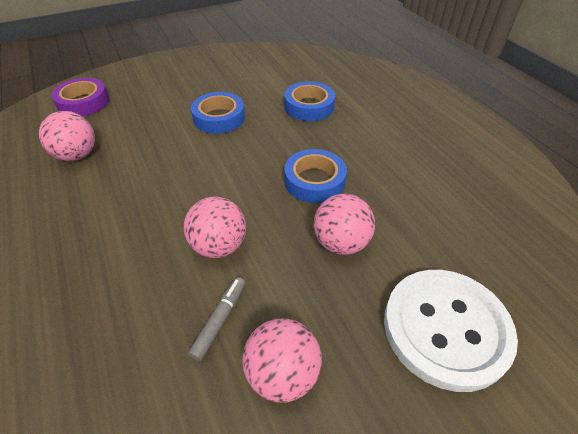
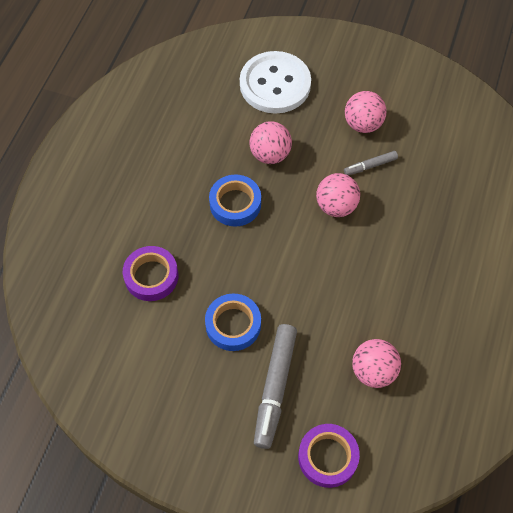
camera: 135 degrees left, 15 degrees up
blue tape [284,81,335,121] -> purple tape [123,246,178,301]
none -> grey marker [254,324,297,449]

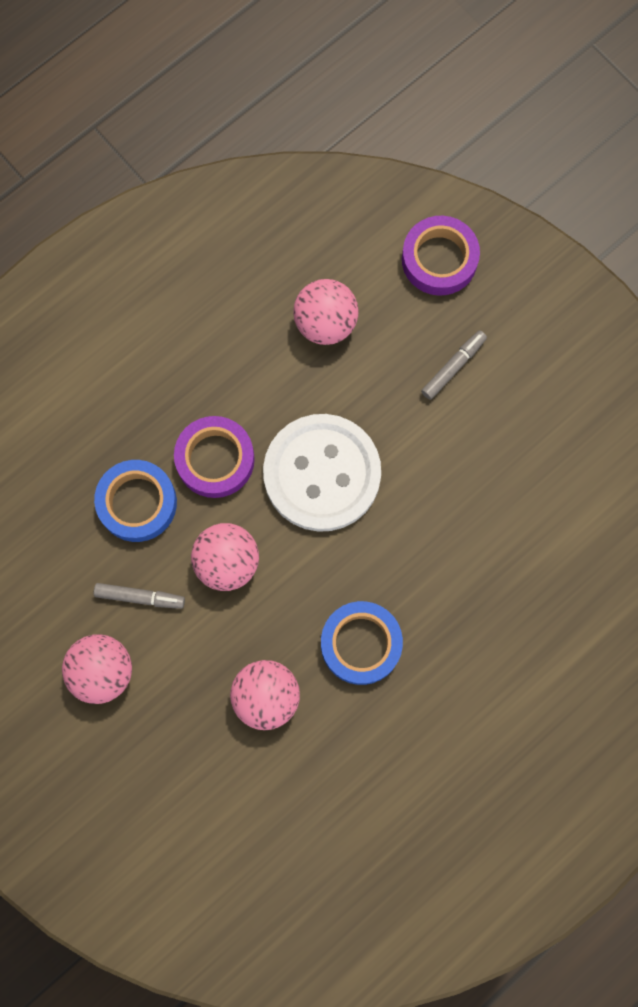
camera: 150 degrees left, 15 degrees up
purple tape [123,246,178,301] -> purple tape moved to [174,416,255,498]
blue tape [205,293,261,351] -> blue tape moved to [94,460,177,542]
white button [240,51,311,114] -> white button moved to [263,414,381,532]
grey marker [254,324,297,449] -> grey marker [421,330,487,400], size x0.51

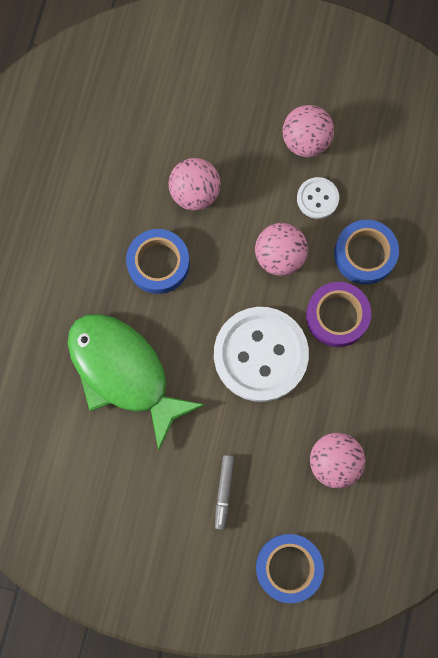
camera: 145 degrees right, 0 degrees up
grey marker [94,583,185,609] -> white button [297,177,339,219]
purple tape [402,216,480,296] -> blue tape [256,534,324,603]
none -> green fish [68,314,205,451]

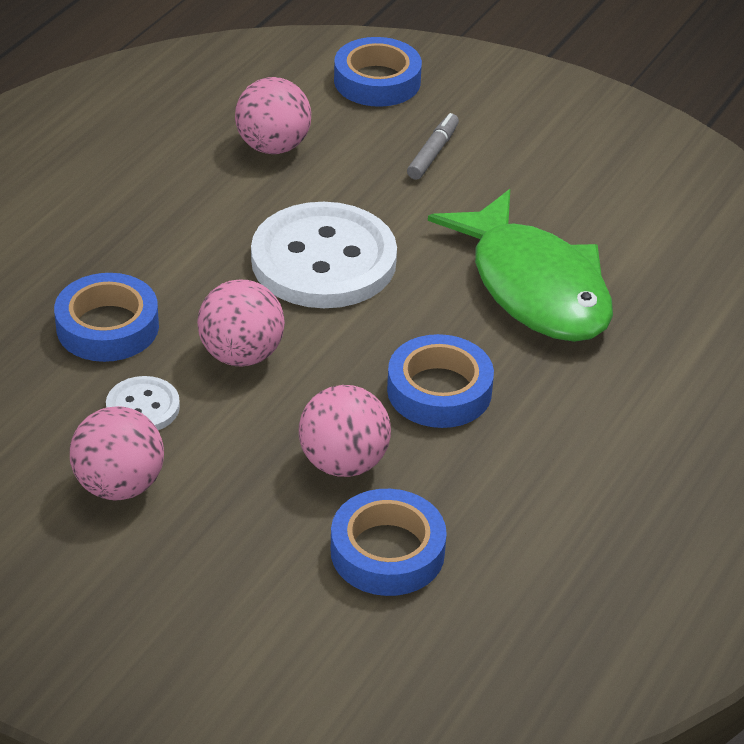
camera: 165 degrees left, 35 degrees down
purple tape [306,282,371,347] -> none
none -> blue tape [331,489,447,596]

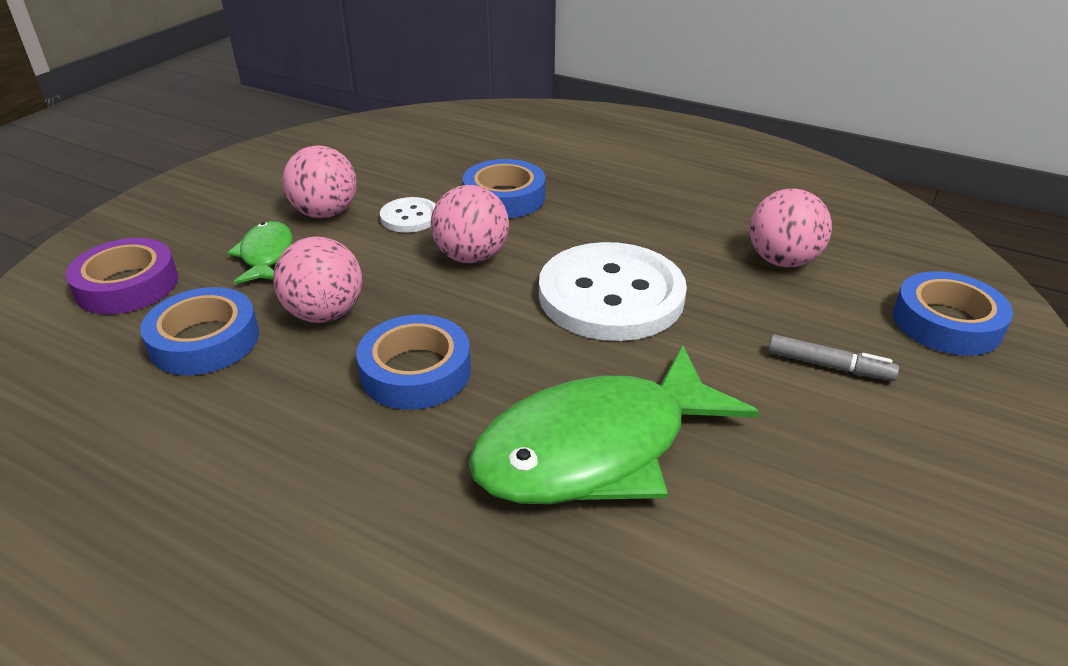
camera: 90 degrees right, 5 degrees down
none -> purple tape [66,238,178,314]
none -> green fish [227,221,293,284]

